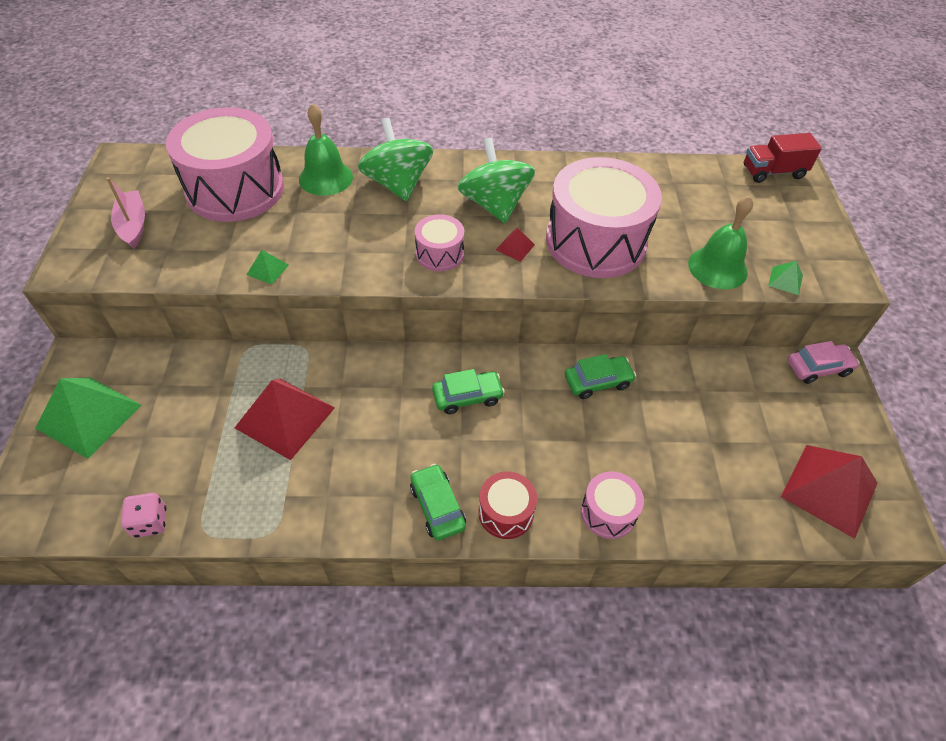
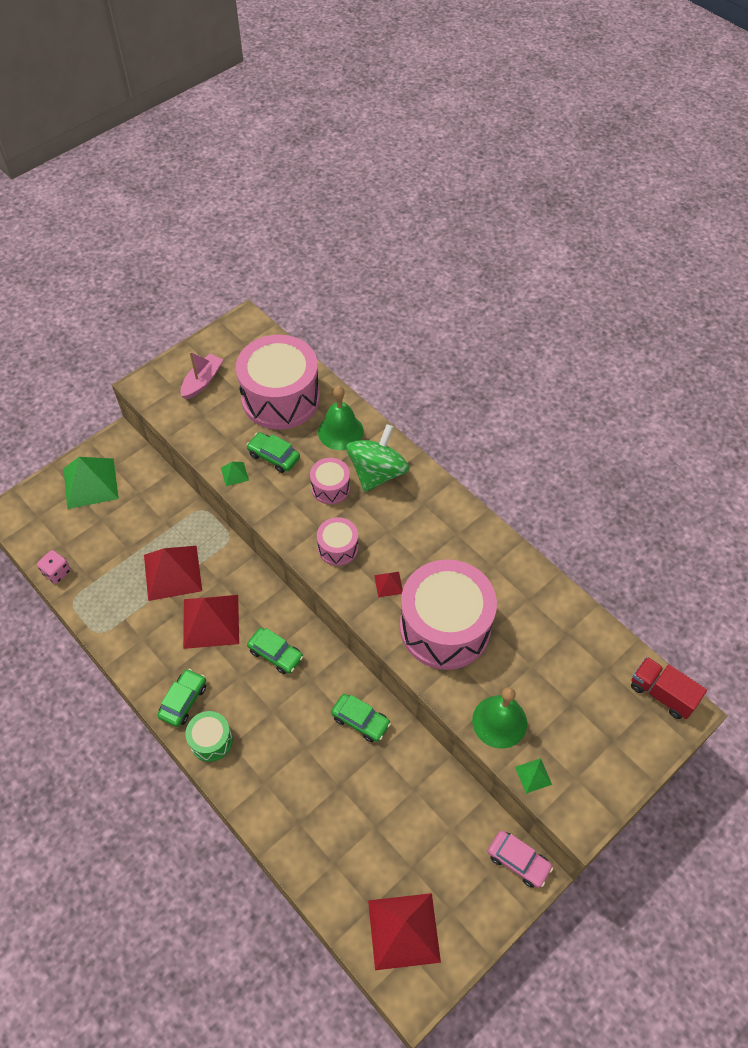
camera: 50 degrees right, 5 degrees up
green spinning top [457,138,535,223] -> none
red drum [478,471,537,539] -> green drum [186,711,233,762]
pink drum [581,472,644,539] -> pink drum moved to [310,458,350,504]
none -> red pyramid [183,595,239,649]
none -> green car [246,432,300,473]

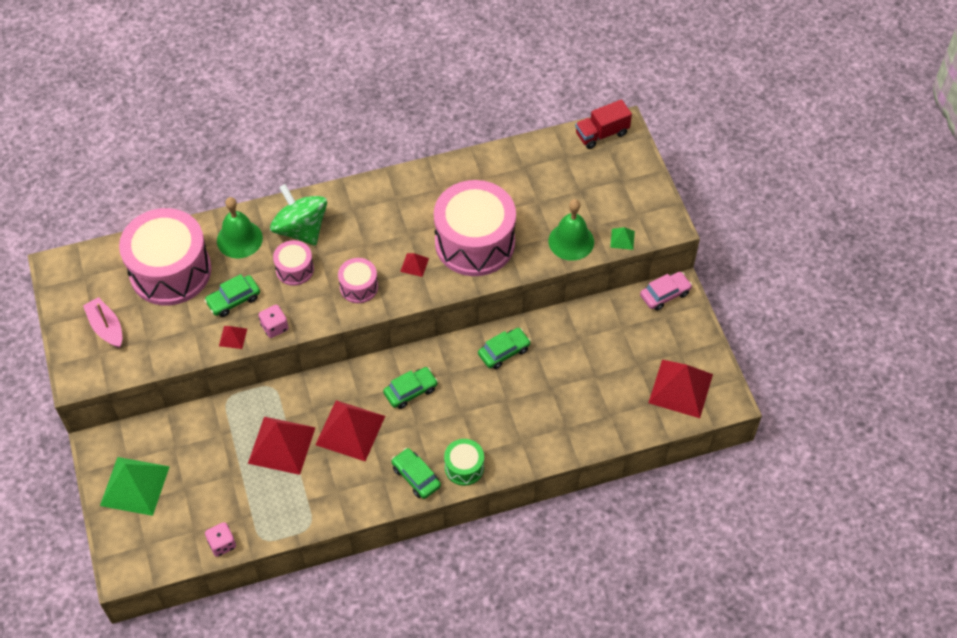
camera: 65 degrees left, 0 degrees up
green pyramid [221,462,249,486] -> red pyramid [219,326,247,349]
none -> pink dice [259,305,288,338]

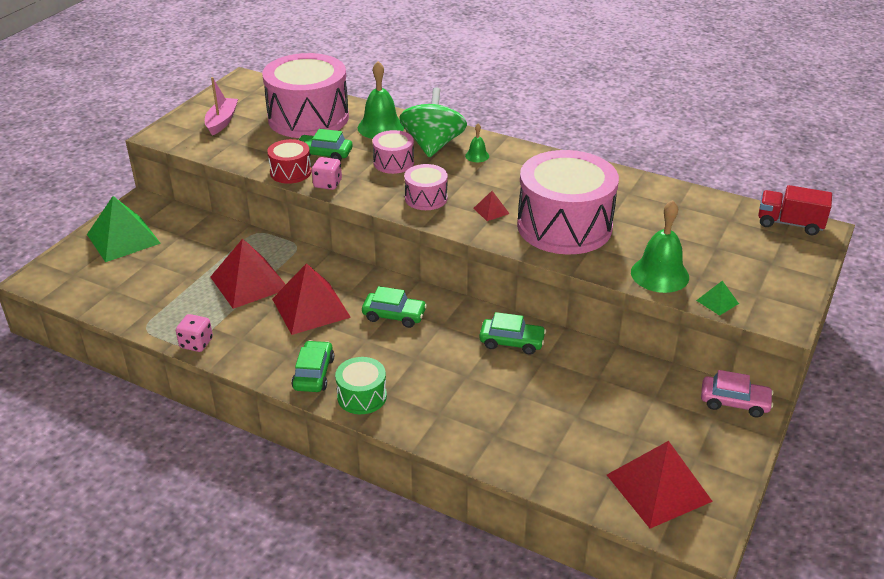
camera: 45 degrees right, 20 degrees down
pink dice [205,522,236,557] -> pink dice moved to [176,314,213,352]
red pyramid [219,326,247,349] -> red drum [267,139,311,184]
none -> green bell [465,123,489,162]

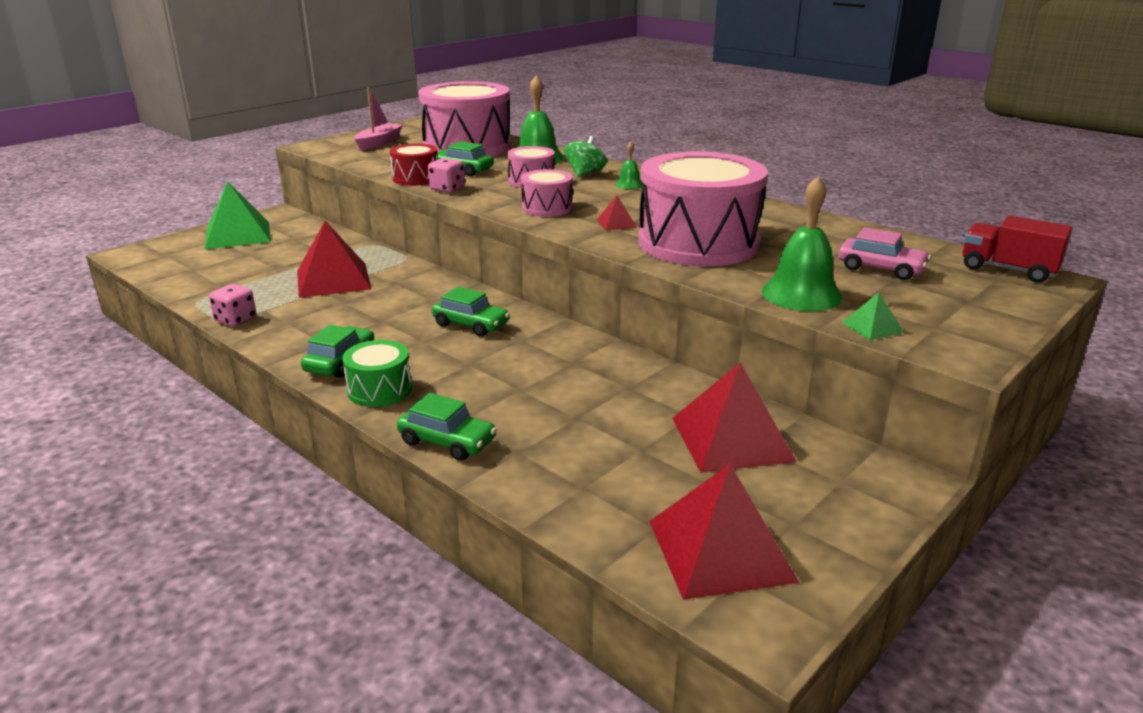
camera: 15 degrees right, 10 degrees down
red pyramid [272,263,351,335] -> red pyramid moved to [672,363,797,473]
green spinning top [399,87,467,158] -> green spinning top [564,136,607,177], size x0.58
green car [479,312,546,355] -> green car moved to [397,393,496,461]
pink car [701,370,773,417] -> pink car moved to [838,227,931,280]

